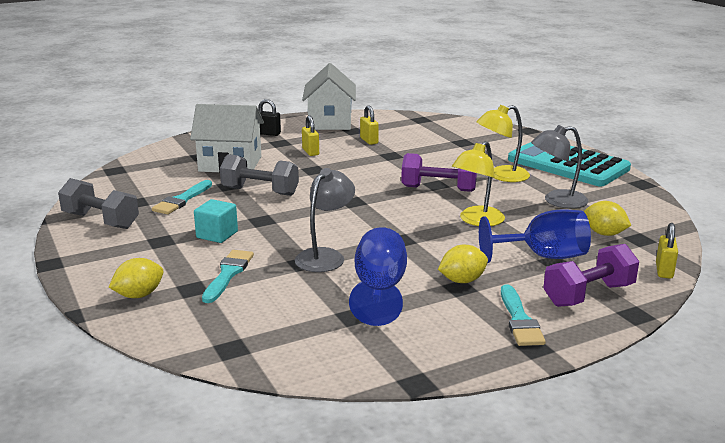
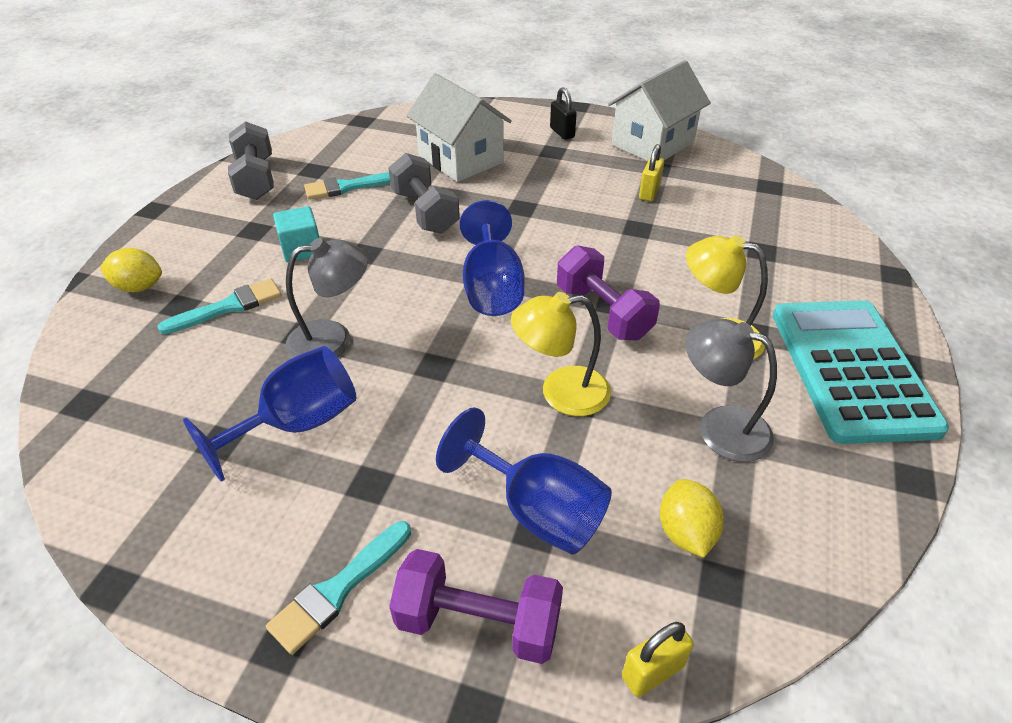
camera: 45 degrees right, 20 degrees up
yellow padlock [302,115,319,156] -> none
yellow lemon [438,245,488,283] -> none
none -> blue goblet [460,200,524,316]

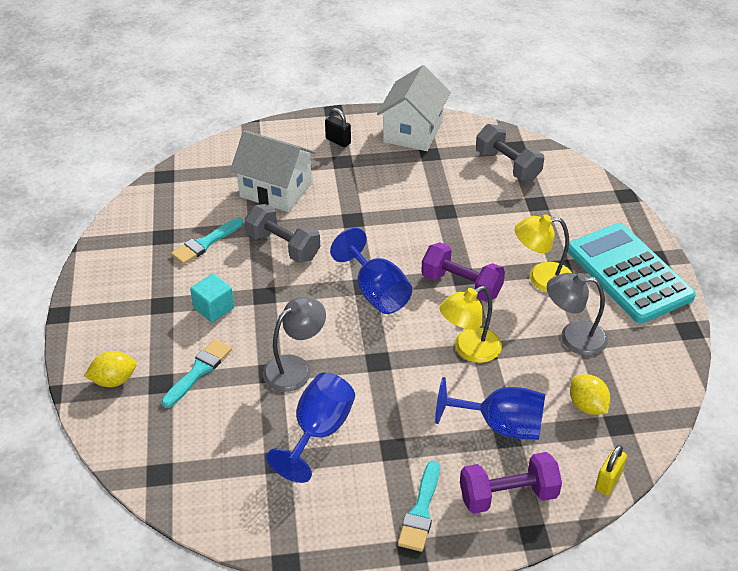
camera: 25 degrees left, 0 degrees up
grey dumbbell [228,121,274,200] -> grey dumbbell moved to [476,124,544,181]
yellow padlock [639,144,664,201] -> none

